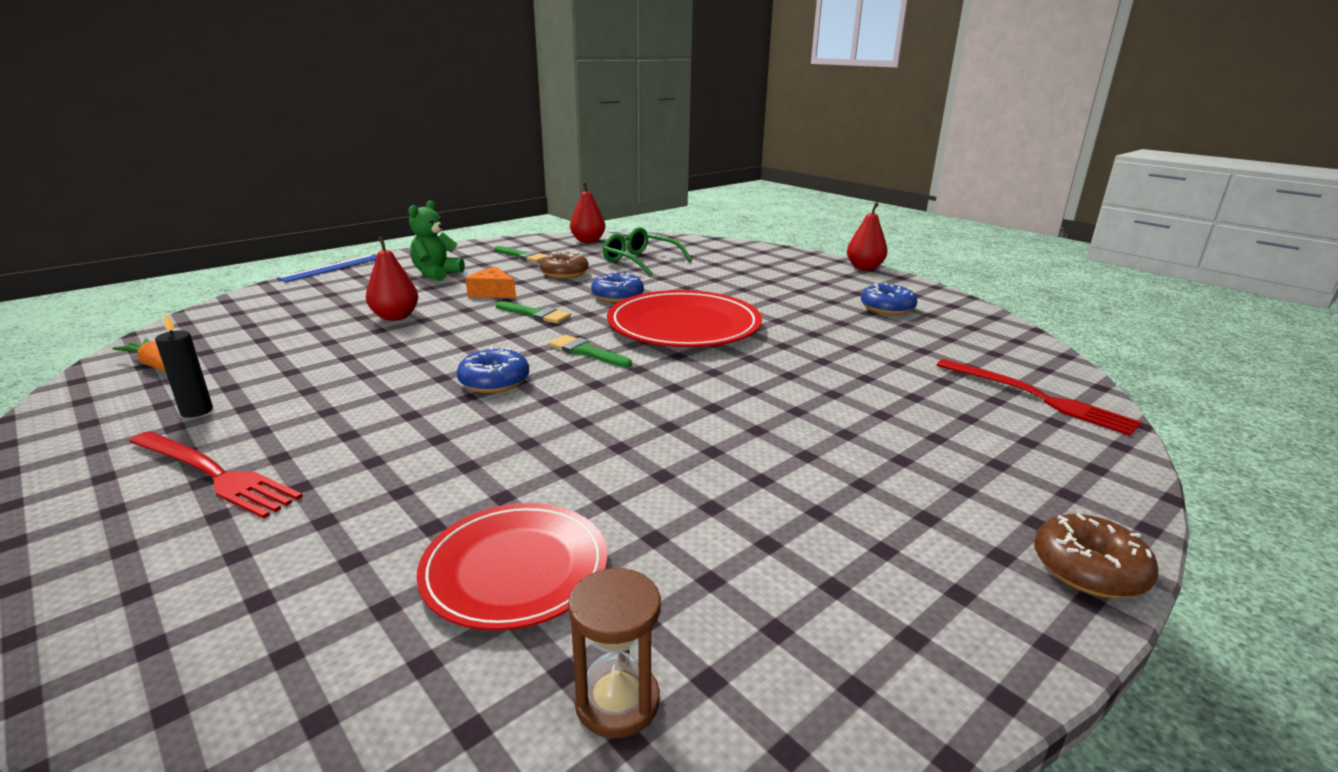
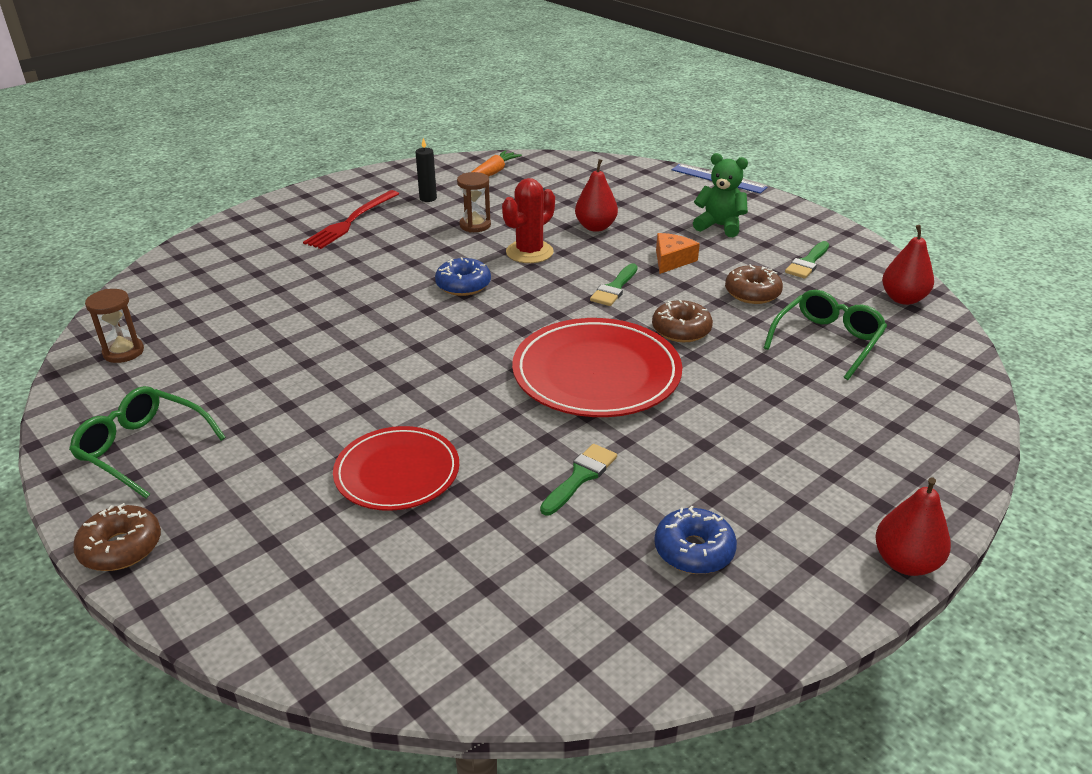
camera: 90 degrees right, 10 degrees up
red plate [417,503,607,631] -> red plate moved to [333,426,459,511]
green brush [548,335,632,367] -> green brush moved to [540,444,617,516]
blue donut [591,272,644,303] -> brown donut [652,300,713,342]
red fork [937,359,1142,436] -> none
none -> green glasses [69,386,226,499]
none -> brown hourglass [457,172,491,232]
none -> red cactus [502,178,555,263]

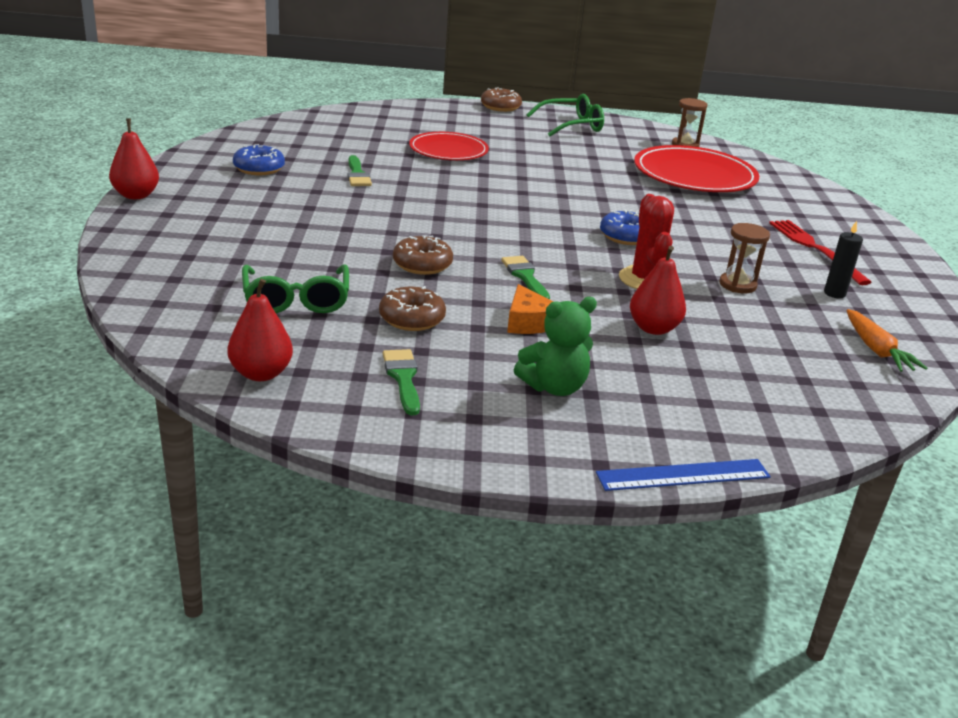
camera: 130 degrees right, 5 degrees down
red plate [512,318,682,417] -> red plate moved to [634,145,759,192]

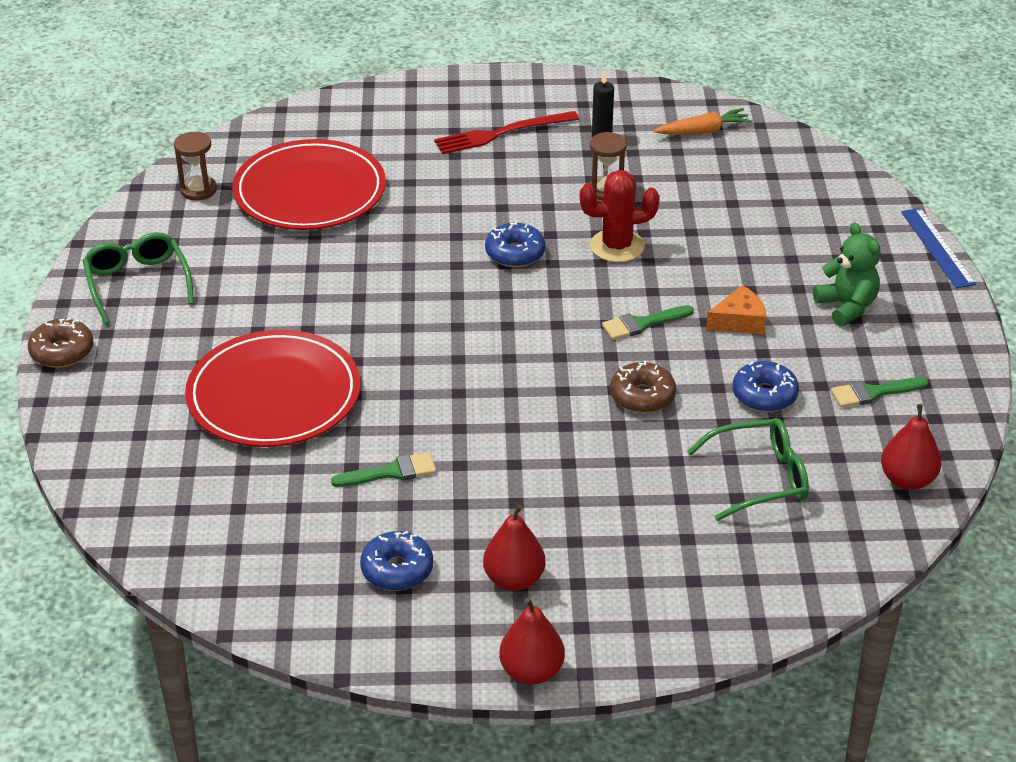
camera: 90 degrees left, 10 degrees up
brown donut [379,286,446,331] -> blue donut [732,361,799,412]
red plate [409,132,489,160] -> red plate [185,330,360,447], size x1.55
red pear [630,246,686,335] -> red pear moved to [483,504,546,591]

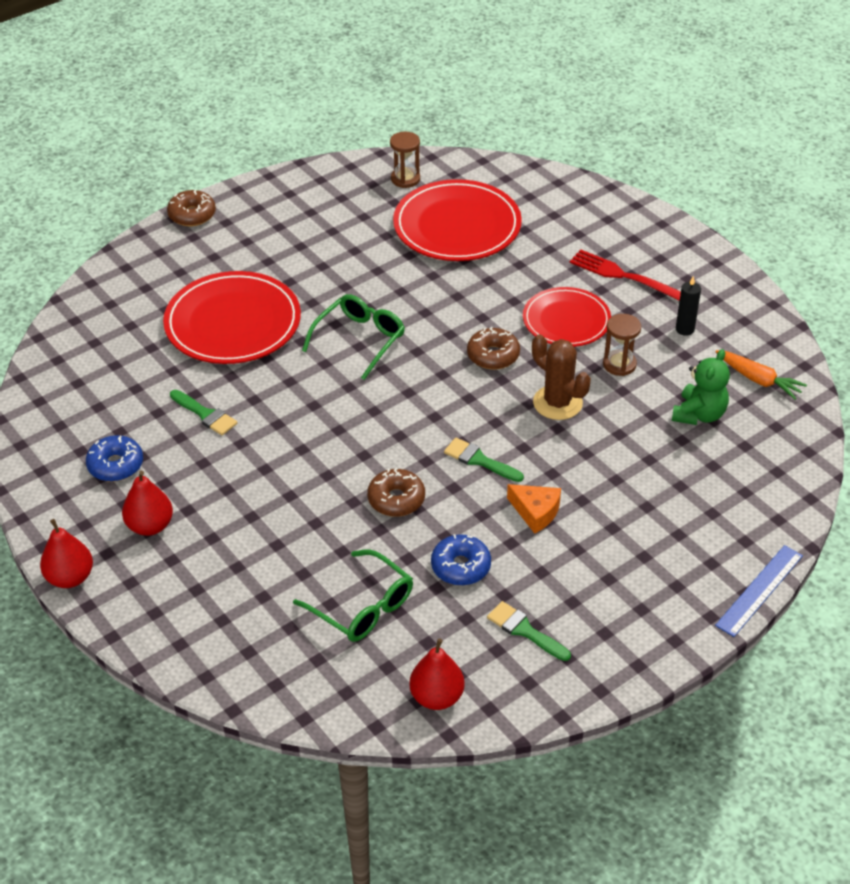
camera: 55 degrees right, 5 degrees up
green glasses [83,232,194,324] -> green glasses moved to [302,294,405,380]
blue donut [485,221,546,267] -> brown donut [467,327,520,370]
red cactus [580,170,660,262] -> brown cactus [532,335,591,420]
green teddy bear [813,222,881,326] -> green teddy bear moved to [672,349,730,425]
none -> red plate [523,287,611,347]

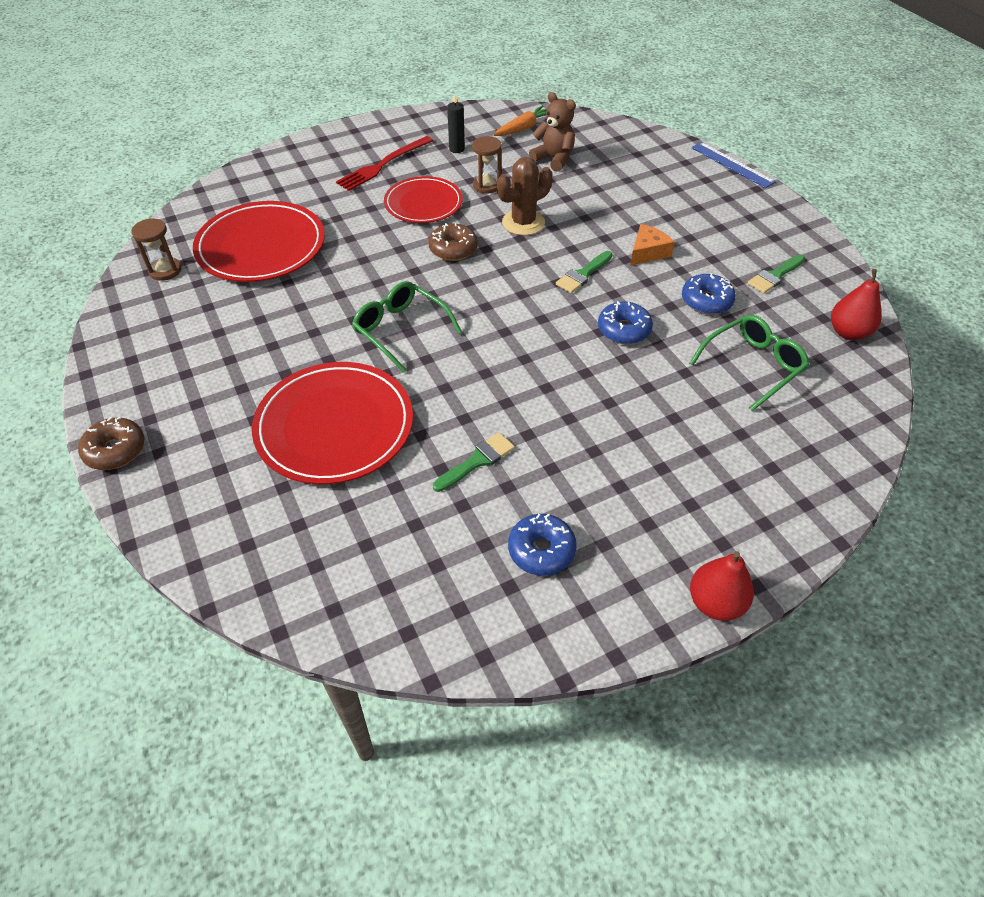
camera: 80 degrees left, 5 degrees up
red pear [122,470,173,536] -> none
brown donut [367,468,425,517] -> blue donut [598,301,653,344]
green teddy bear [672,349,730,425] -> brown teddy bear [529,92,576,172]

